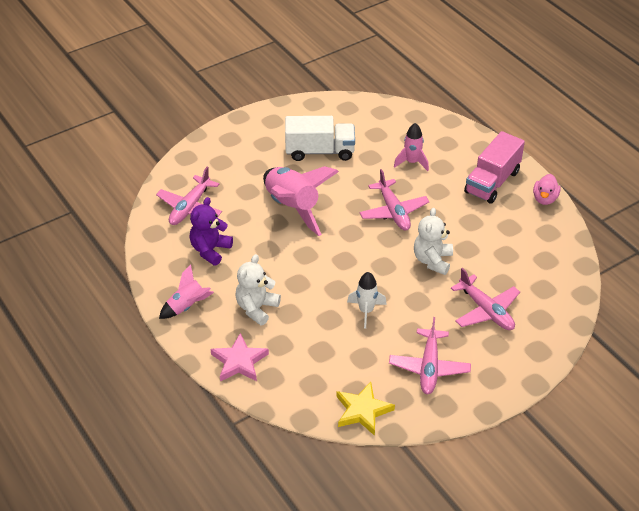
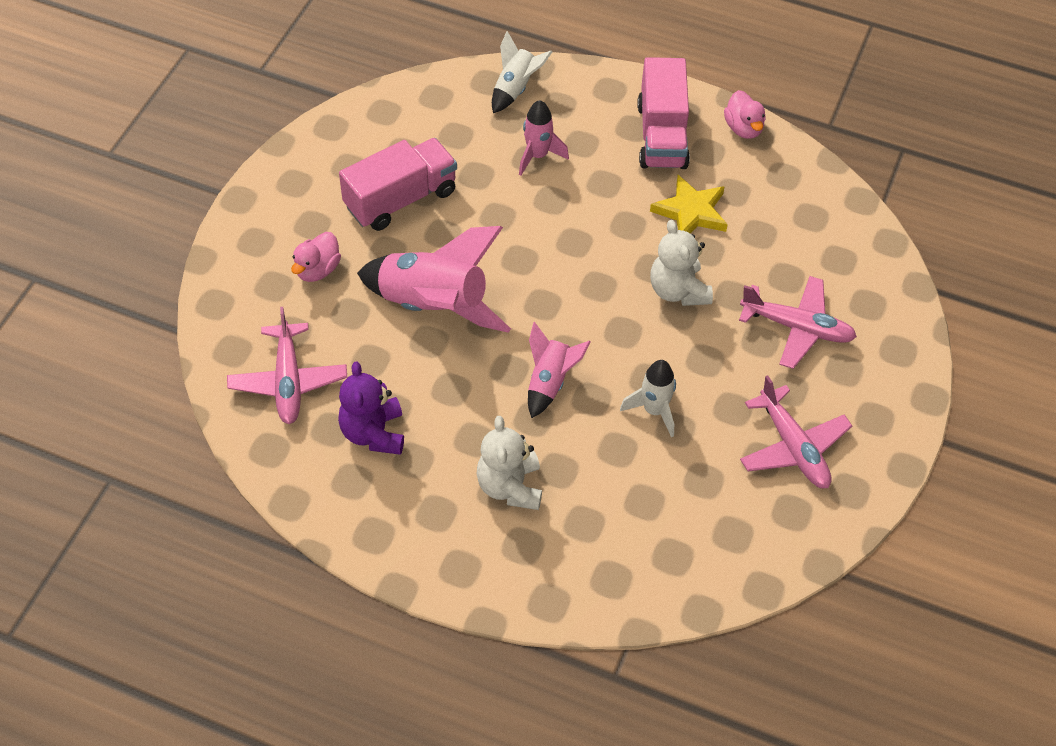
camera: 35 degrees left, 10 degrees up
pink rocket [159,264,214,319] -> pink rocket moved to [528,322,591,418]
pink star [210,333,269,381] -> none
white truck [285,116,355,161] -> pink truck [339,138,457,231]
yellow star [336,382,395,436] -> yellow star moved to [650,175,728,233]
pink plane [359,169,429,231] -> none
none -> pink duck [291,232,341,282]
none -> white rocket [492,31,552,113]

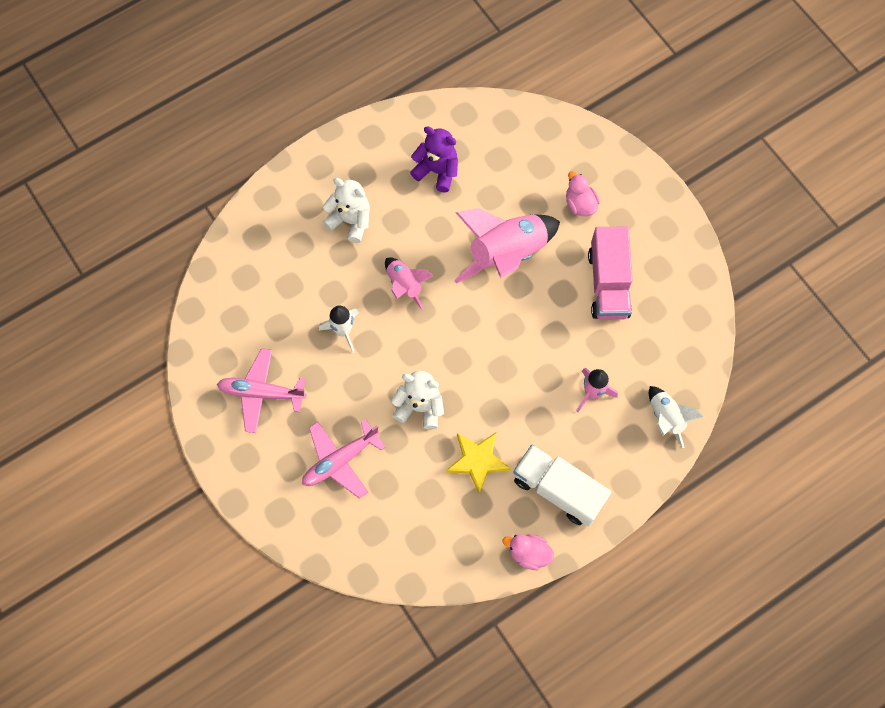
camera: 125 degrees right, 15 degrees up
pink plane [227,307,347,424] -> none
pink truck [637,57,690,169] -> white truck [513,445,611,527]

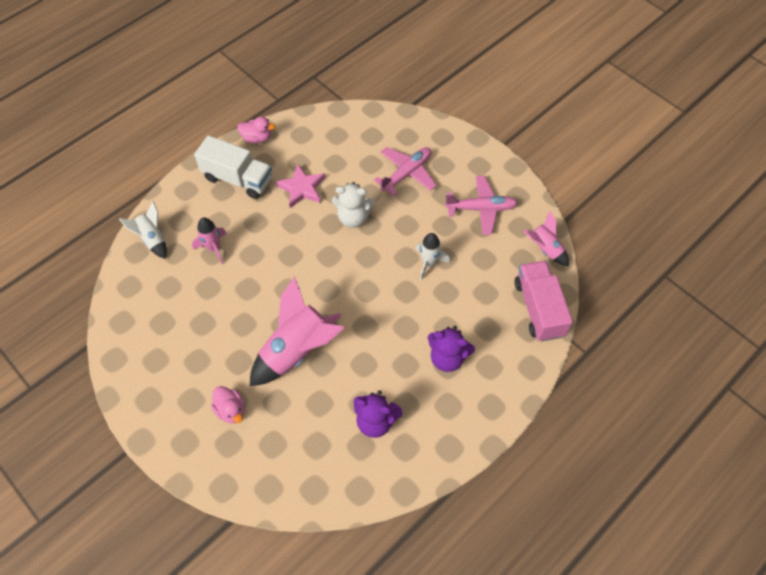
camera: 170 degrees right, 10 degrees down
white teddy bear [322,178,370,243] -> purple teddy bear [428,326,475,372]
pink rocket [385,257,434,311] -> pink rocket moved to [524,211,569,266]
yellow star [446,432,511,494] -> pink star [275,164,325,208]
pink truck [588,227,632,320] -> pink truck moved to [515,261,573,342]

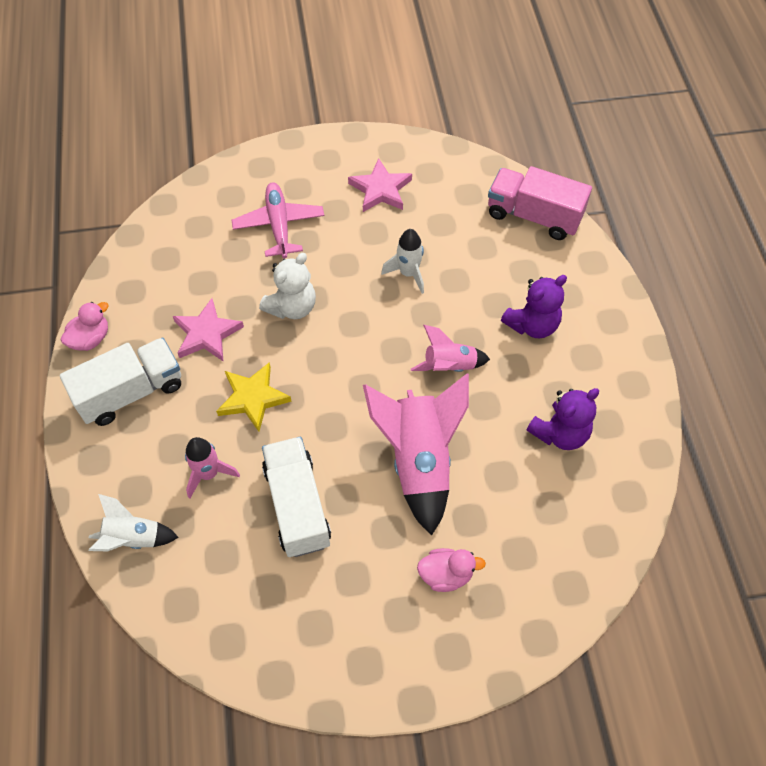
camera: 55 degrees left, 0 degrees up
pink plane [445,176,518,235] -> pink star [348,158,412,212]
pink rocket [524,211,569,266] -> pink rocket moved to [411,325,490,372]
none -> yellow star [216,362,292,432]
none -> white truck [262,437,331,557]

